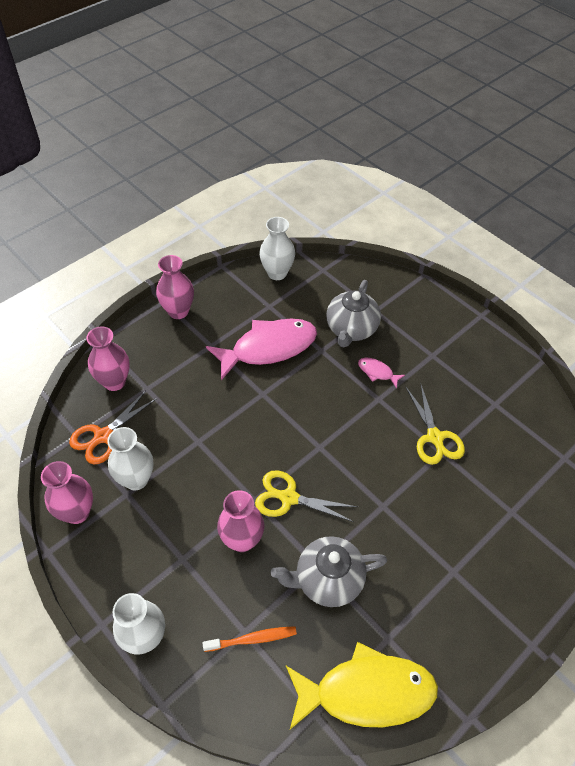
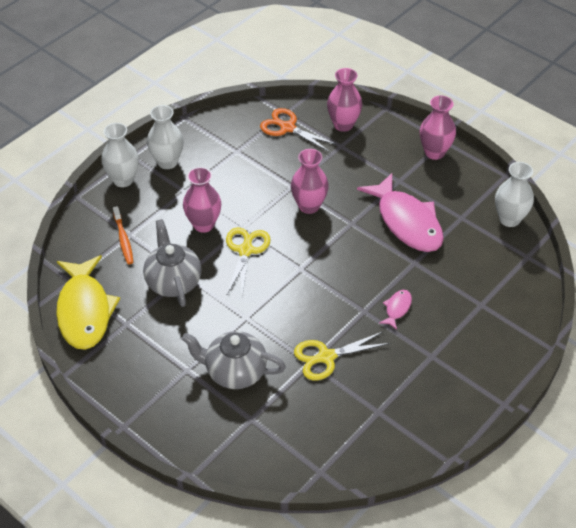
camera: 85 degrees right, 5 degrees down
pink vase [41,461,93,524] -> pink vase moved to [291,149,329,214]
white vase [107,427,153,490] -> white vase moved to [147,105,184,169]
grey teapot [326,280,381,347] -> grey teapot moved to [182,331,286,389]

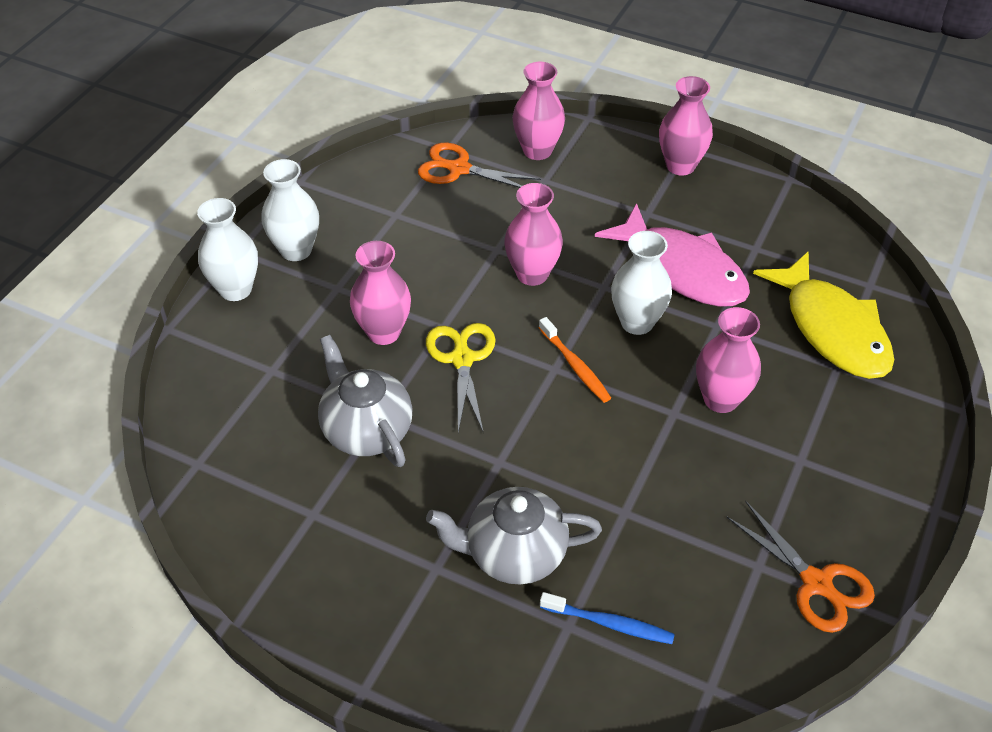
camera: 15 degrees left, 0 degrees up
yellow fish [56,255,120,350] -> yellow fish moved to [753,251,894,379]
orange toothbrush [113,206,134,264] -> orange toothbrush moved to [539,317,611,403]
yellow scissors [294,331,390,380] -> none
pink fish [379,290,412,330] -> pink vase [696,307,761,413]
white vase [495,162,534,227] -> white vase moved to [611,231,672,335]
none -> blue toothbrush [540,592,675,644]
none -> orange scissors [727,501,875,633]

